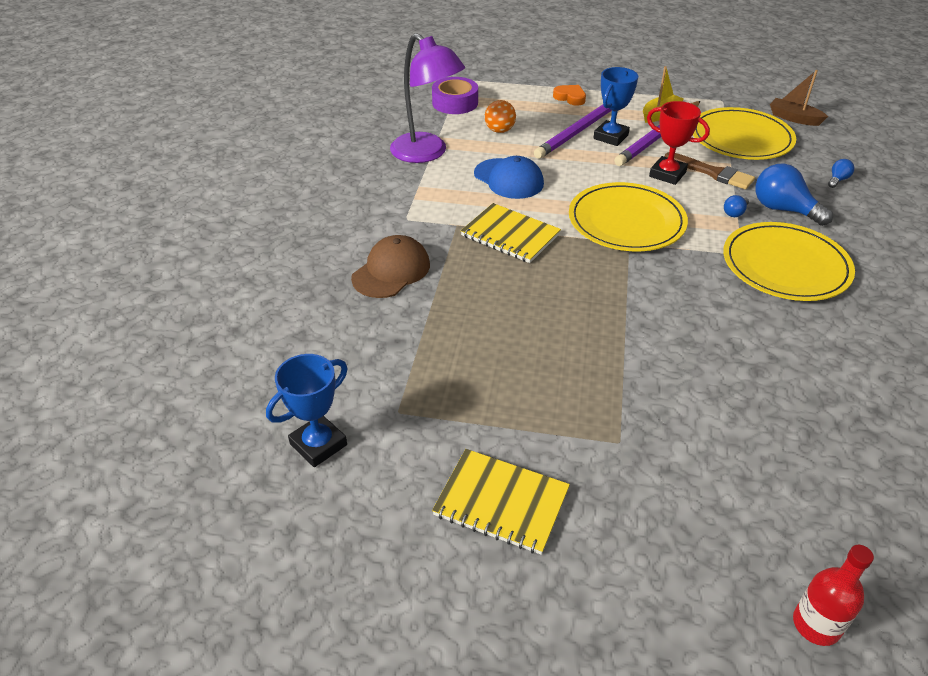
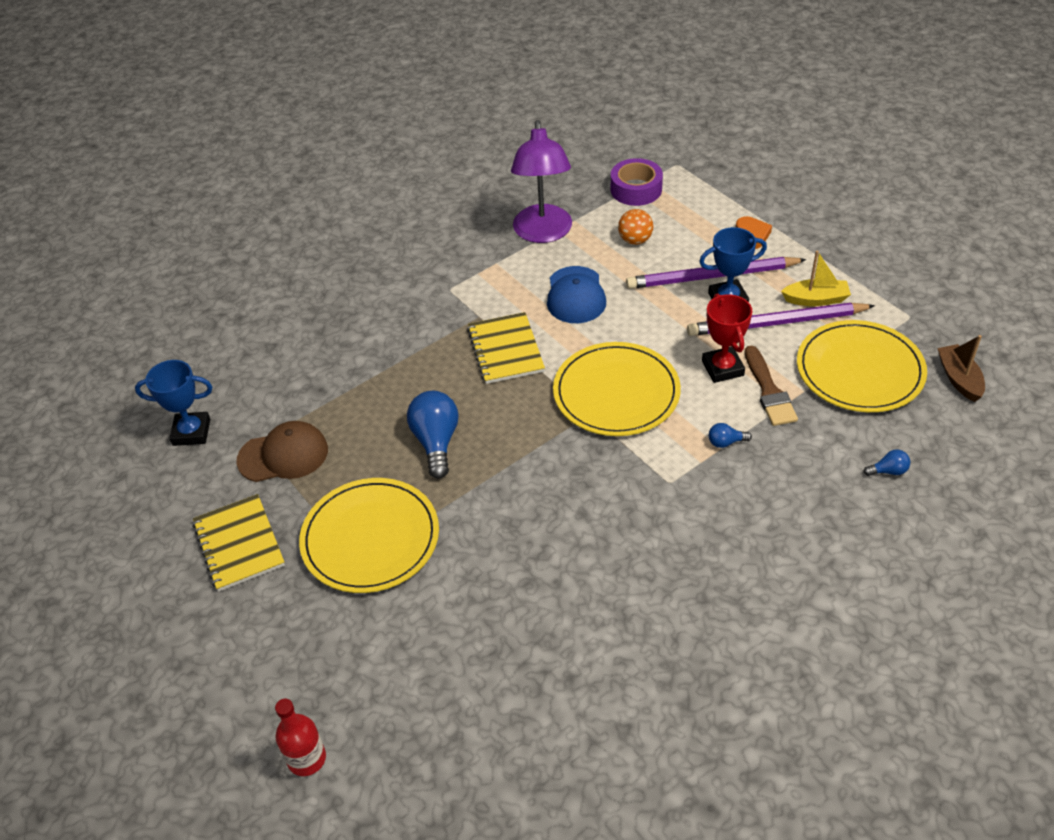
camera: 45 degrees right, 5 degrees up
brown cap [351,235,430,298] -> brown cap moved to [236,421,328,482]
yellow plate [723,222,855,301] -> yellow plate moved to [299,478,439,593]
blue light bulb [755,164,833,226] -> blue light bulb moved to [407,391,459,479]

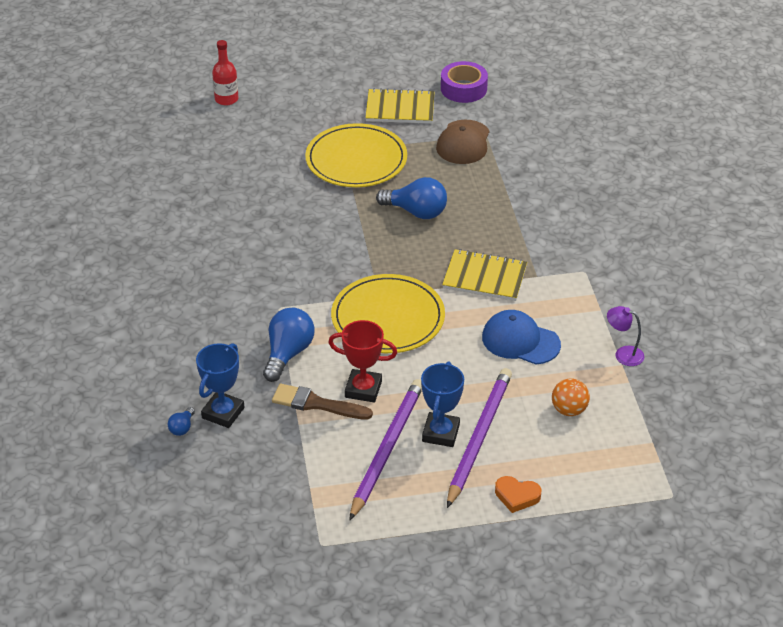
camera: 115 degrees right, 5 degrees down
blue trophy [135,360,212,446] -> blue trophy moved to [196,343,244,428]
purple lamp [511,120,572,243] -> purple lamp [607,306,645,366], size x0.46
purple tape [611,158,663,206] -> purple tape moved to [441,61,488,103]
blue light bulb [709,423,752,448] -> blue light bulb [263,308,315,382], size x2.10
yellow boat [781,250,851,306] -> none
yellow plate [797,320,927,412] -> none
brown boat [938,335,985,402] -> none

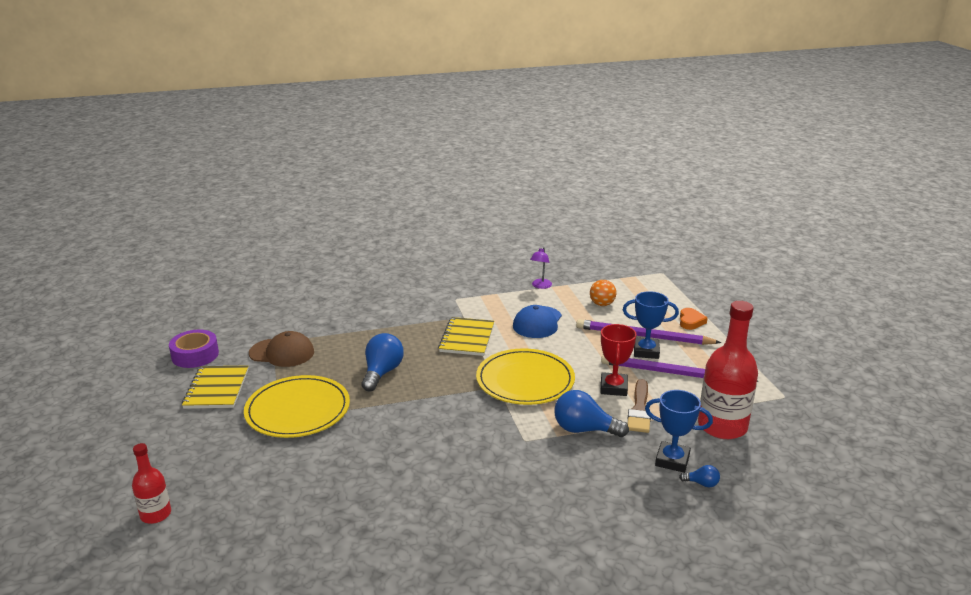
camera: 95 degrees left, 15 degrees down
none -> red bottle [698,301,758,439]

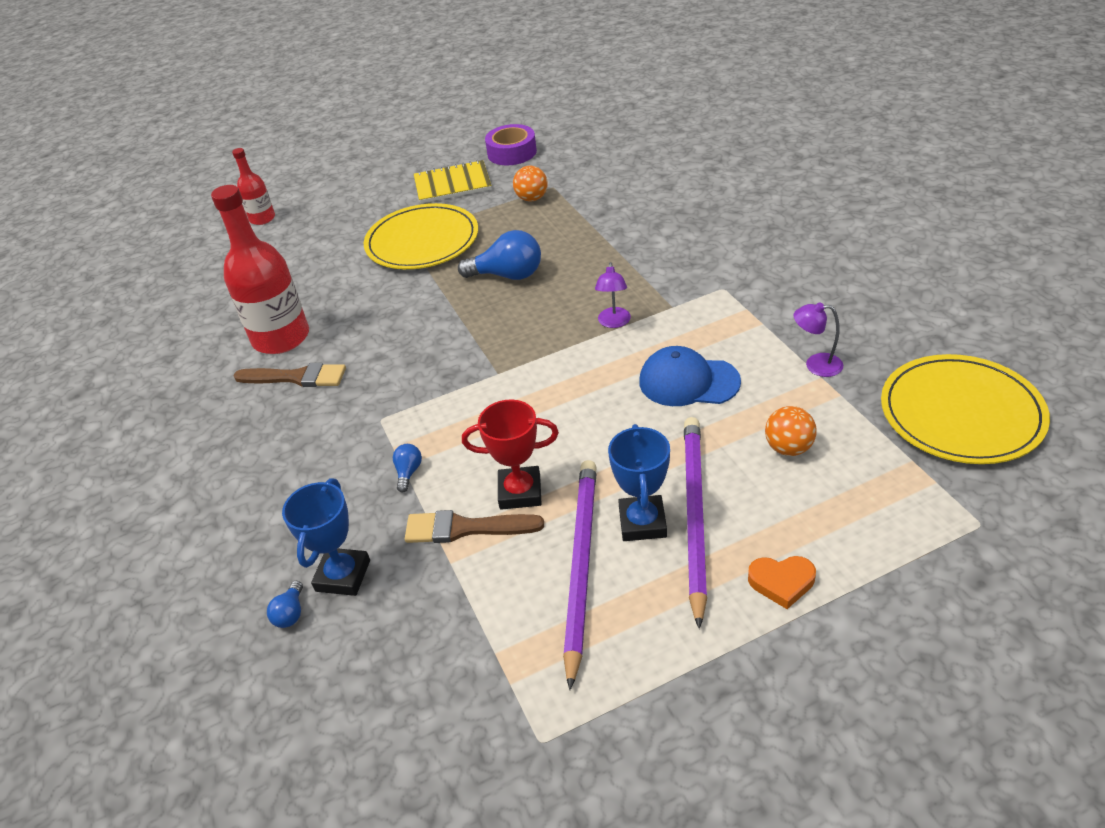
camera: 85 degrees right, 15 degrees up
brown cap [249,331,314,367] -> orange ball [513,166,548,201]
yellow notebook [438,317,494,356] -> purple lamp [595,262,631,328]
yellow plate [476,348,575,405] -> yellow plate moved to [881,354,1050,464]
blue light bulb [554,390,629,437] -> blue light bulb [393,444,422,493], size x0.48
red bottle [698,301,758,439] -> red bottle moved to [211,185,309,354]
none -> brown brush [233,363,346,387]

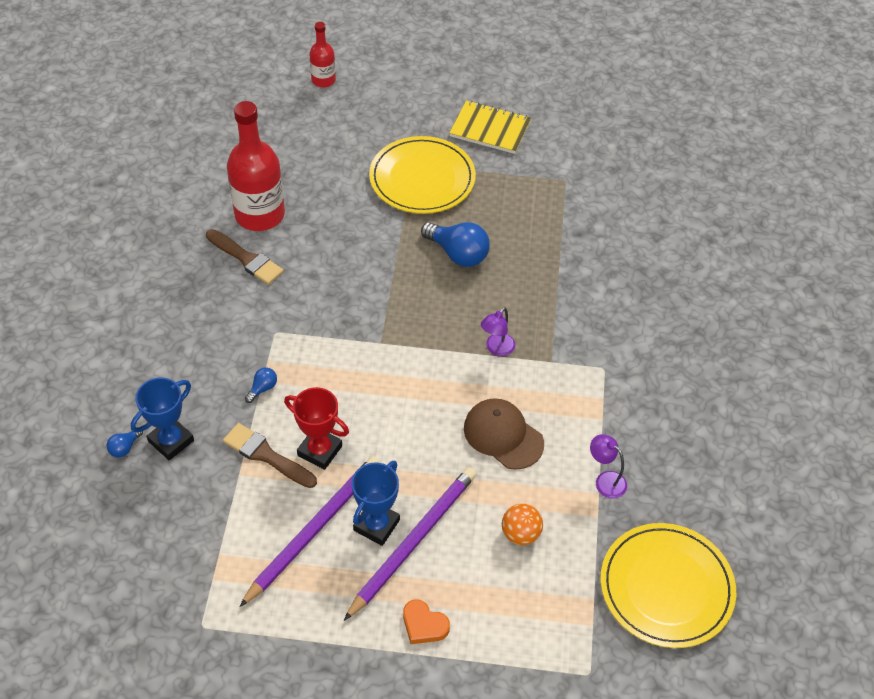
camera: 25 degrees right, 10 degrees up
purple tape [485,124,537,165] -> none
orange ball [513,166,548,201] -> none
blue cap [639,346,741,406] -> brown cap [464,398,544,470]

